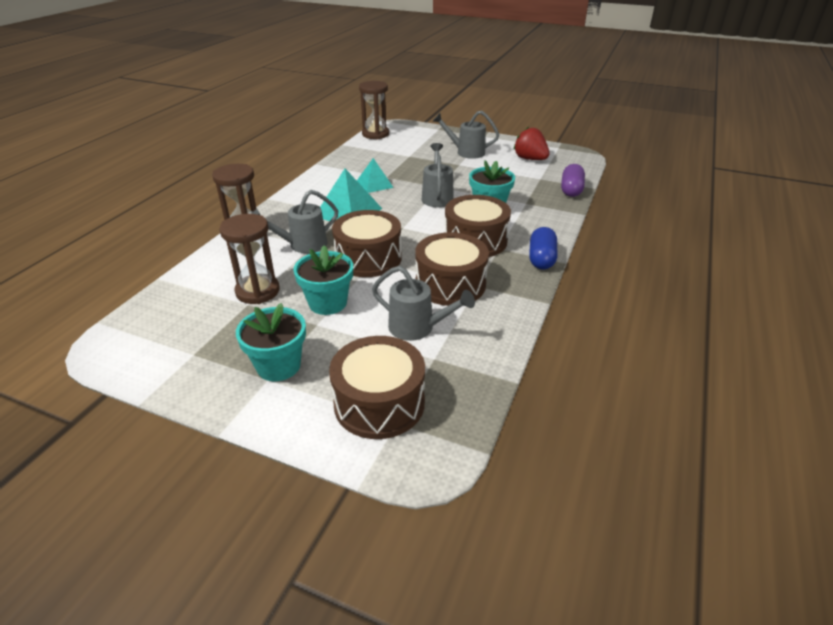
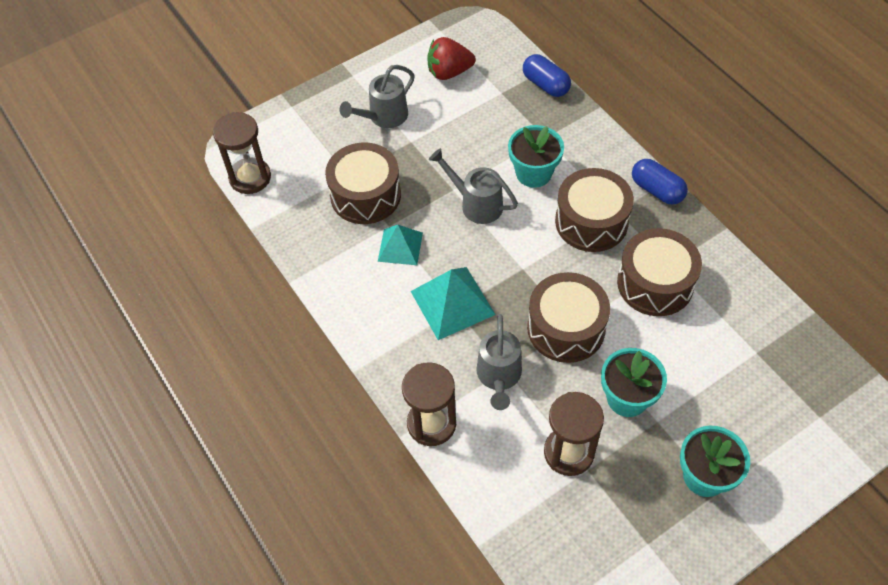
camera: 55 degrees left, 20 degrees up
brown drum [329,336,425,439] -> brown drum moved to [325,143,401,224]
grey watering can [372,266,475,341] -> none
purple capsule [561,164,585,197] -> blue capsule [523,54,571,97]

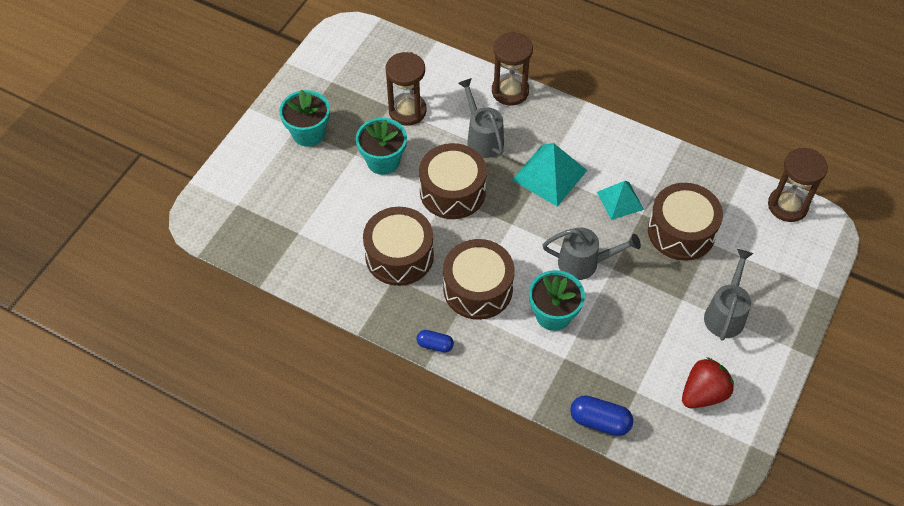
camera: 150 degrees right, 0 degrees up
blue capsule [632,159,688,205] -> blue capsule [416,330,454,353], size x0.62

